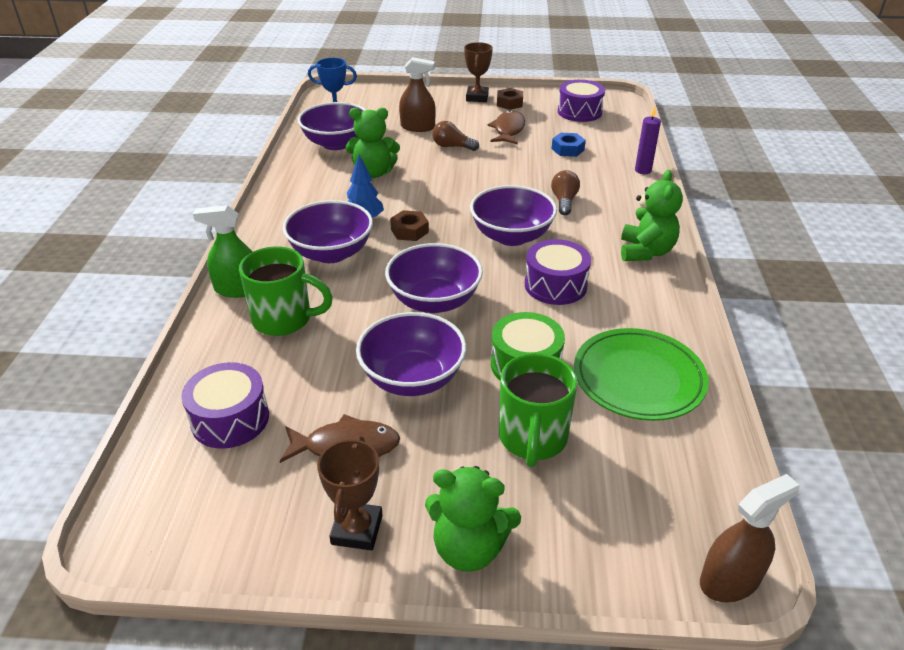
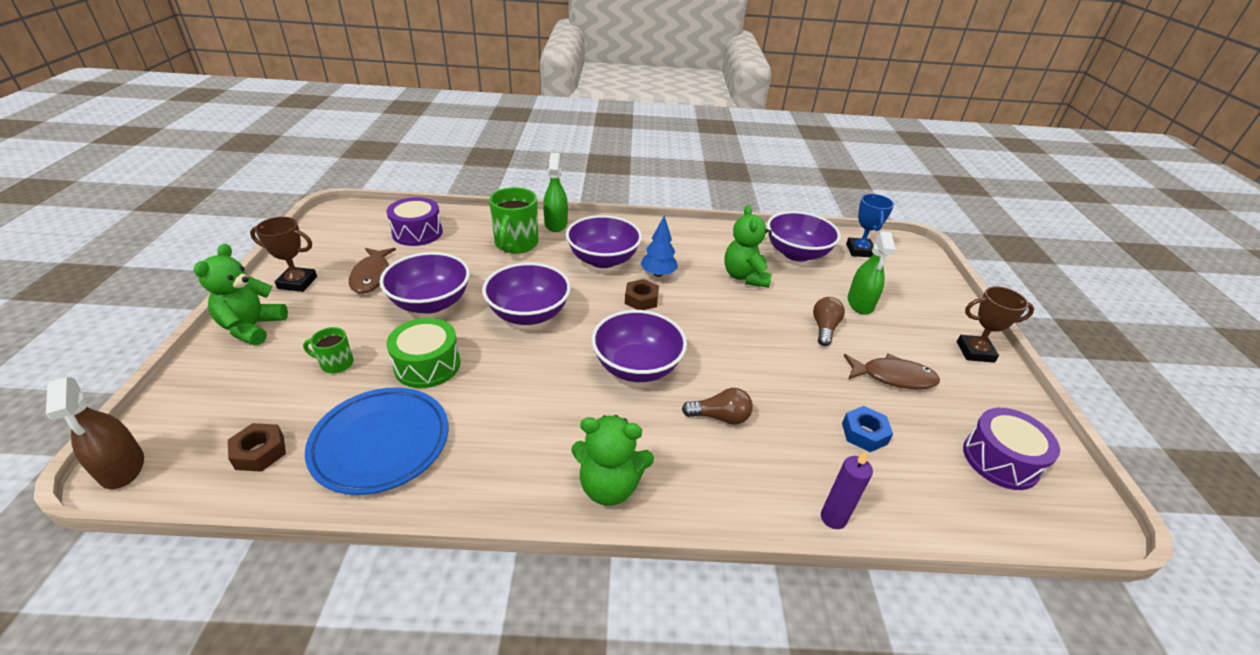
camera: 85 degrees right, 0 degrees up
brown spray bottle [399,57,436,132] -> green spray bottle [848,231,896,315]
brown nut [497,88,523,110] -> brown nut moved to [228,423,286,472]
green mug [499,353,578,467] -> green mug [303,327,354,373], size x0.53
purple drum [525,239,591,305] -> none
green plate [574,328,708,421] -> blue plate [305,387,449,495]

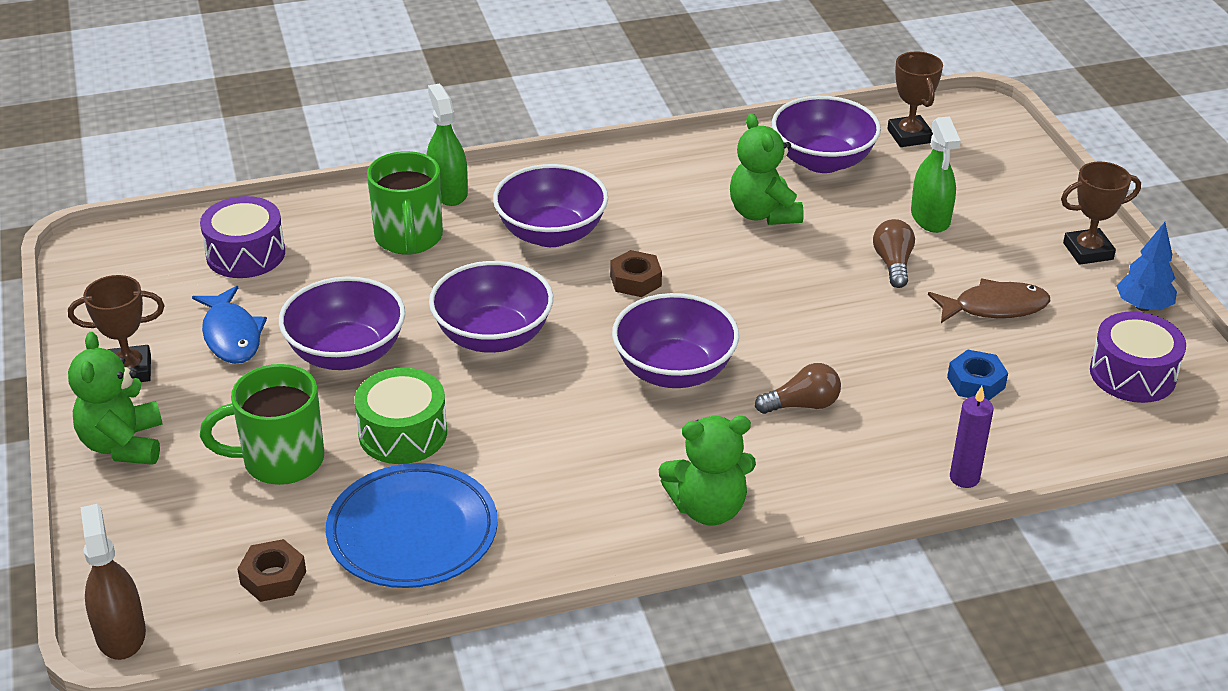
camera: 15 degrees left, 0 degrees up
brown spray bottle [46,377,144,489] -> brown spray bottle turned 150 degrees counterclockwise [80,504,146,660]
green mug [303,327,354,373] -> green mug [200,364,324,485], size x1.87
brown fish [349,248,396,294] -> blue fish [192,286,267,364]
blue tree [640,215,678,277] -> blue tree moved to [1116,222,1177,311]
blue trophy [846,194,894,257] -> brown trophy [887,51,943,147]

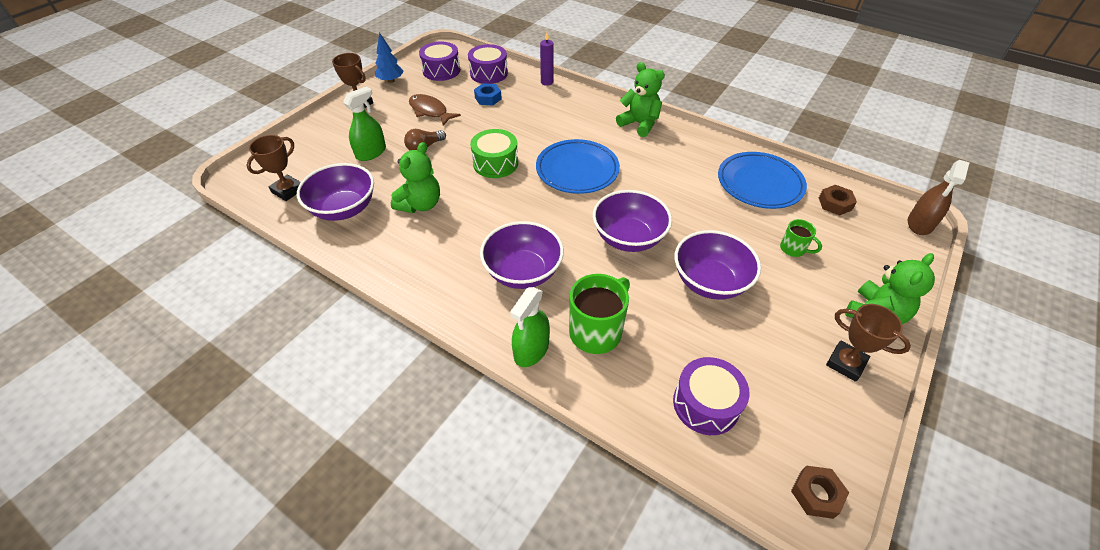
camera: 130 degrees left, 10 degrees up
blue fish [192,286,267,364] -> none
green mug [200,364,324,485] -> green mug [780,219,822,257], size x0.53
green drum [354,368,447,464] -> green drum moved to [470,129,518,178]
brown nut [610,250,662,297] -> brown nut moved to [791,465,849,519]
purple bowl [612,293,739,388] -> blue plate [536,139,620,194]
brown light bulb [755,363,841,414] -> none
none -> purple drum [468,44,508,84]

